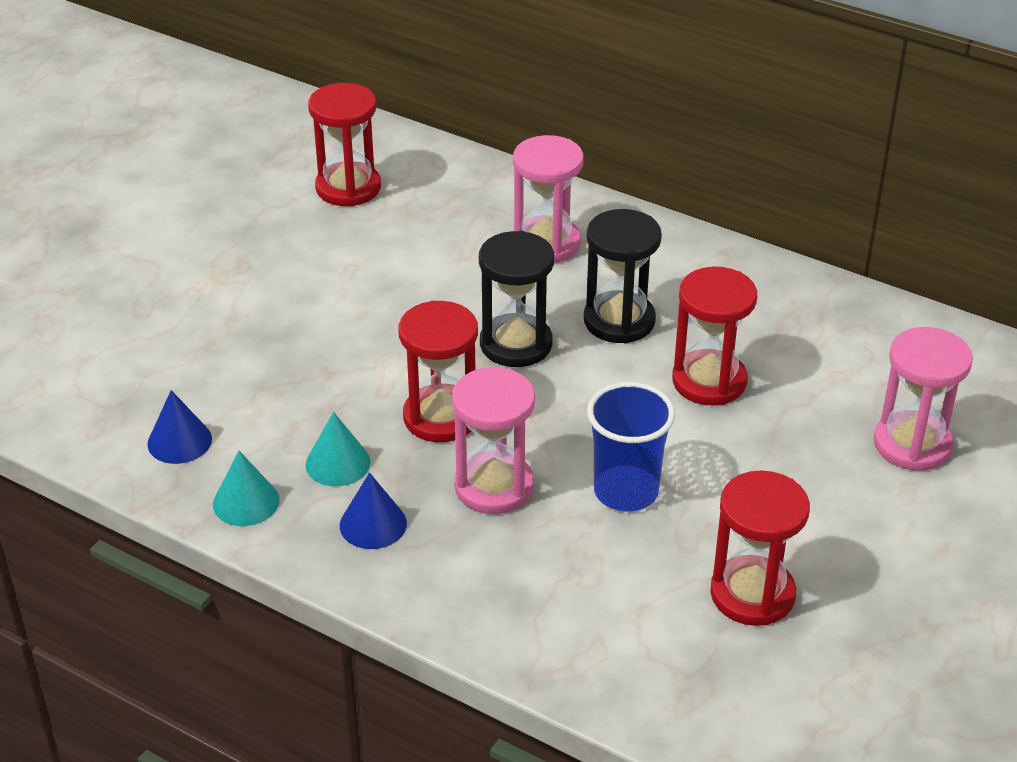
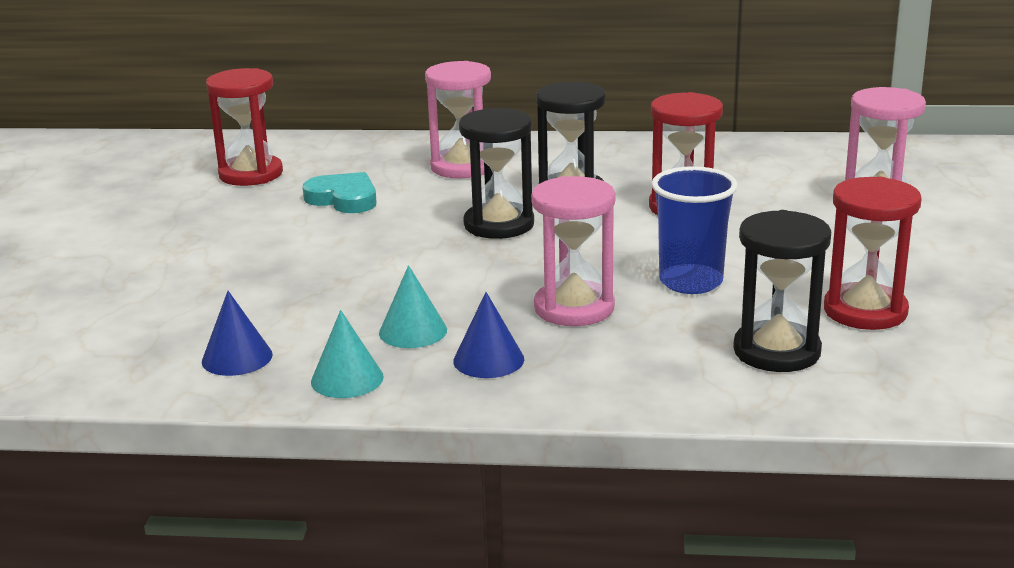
camera: 25 degrees left, 15 degrees down
red hourglass [399,300,478,442] -> none
none -> turquoise heart [302,172,377,213]
none -> black hourglass [733,210,831,372]

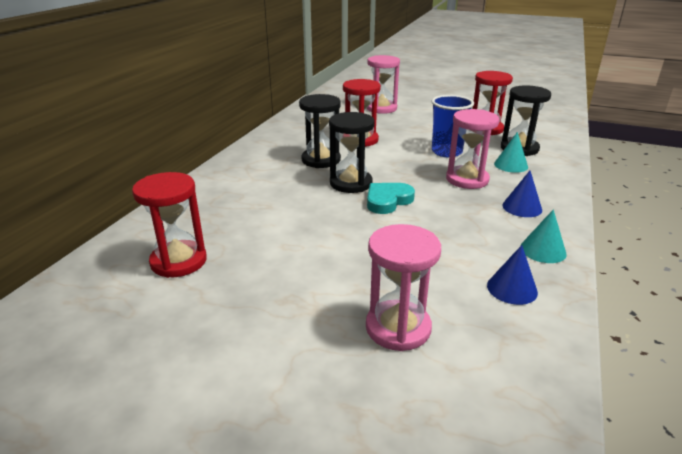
camera: 75 degrees left, 5 degrees up
turquoise heart [302,172,377,213] -> turquoise heart moved to [367,183,415,214]
turquoise cone [379,265,447,348] -> turquoise cone moved to [494,132,528,173]
pink hourglass [425,61,491,178] -> pink hourglass moved to [366,224,441,351]

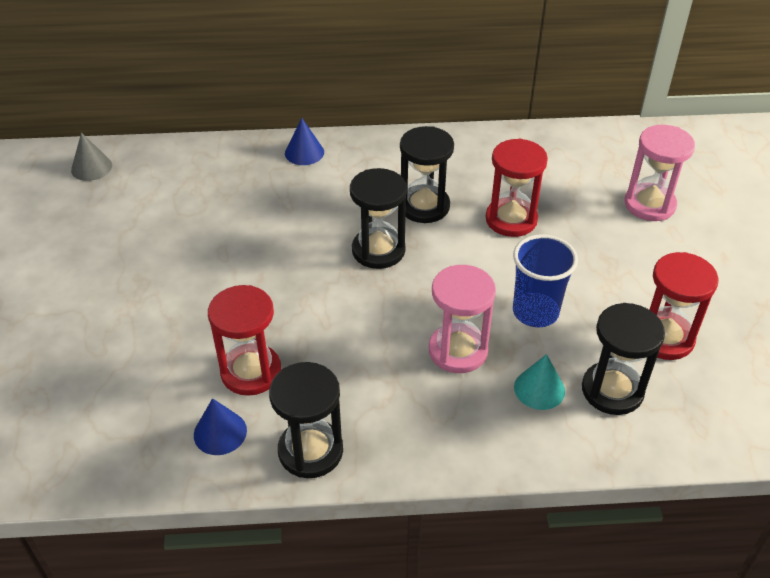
camera: 65 degrees right, 15 degrees up
red hourglass [132,172,207,278] -> red hourglass moved to [208,285,281,396]
pink hourglass [366,224,441,351] -> none
turquoise heart [367,183,415,214] -> none
blue cone [502,171,542,217] -> blue cone moved to [285,118,324,165]
turquoise cone [520,209,566,263] -> black hourglass [269,362,343,478]
none -> grey cone [71,133,112,181]

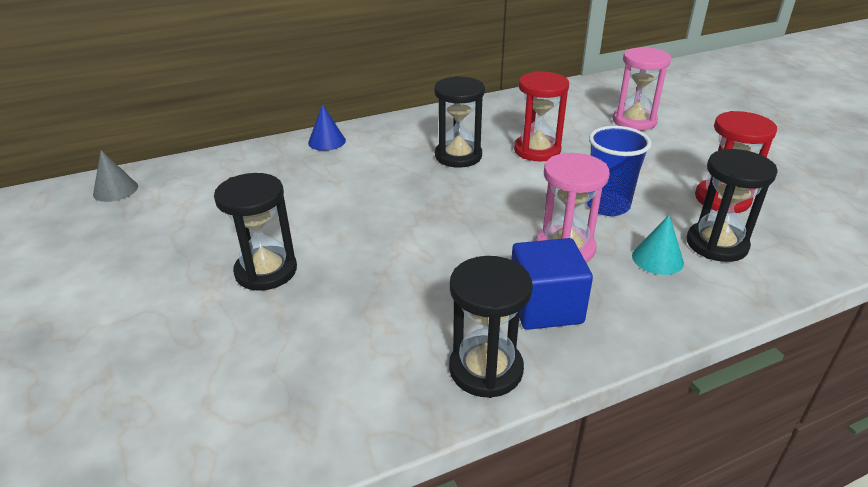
camera: 20 degrees left, 10 degrees down
blue cone [194,398,247,455] -> none
red hourglass [208,285,281,396] -> none
black hourglass [350,168,407,269] -> black hourglass moved to [214,173,297,291]
none -> blue cube [511,238,593,330]

